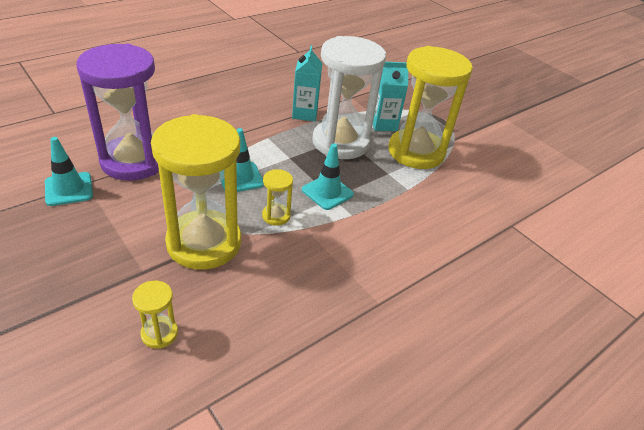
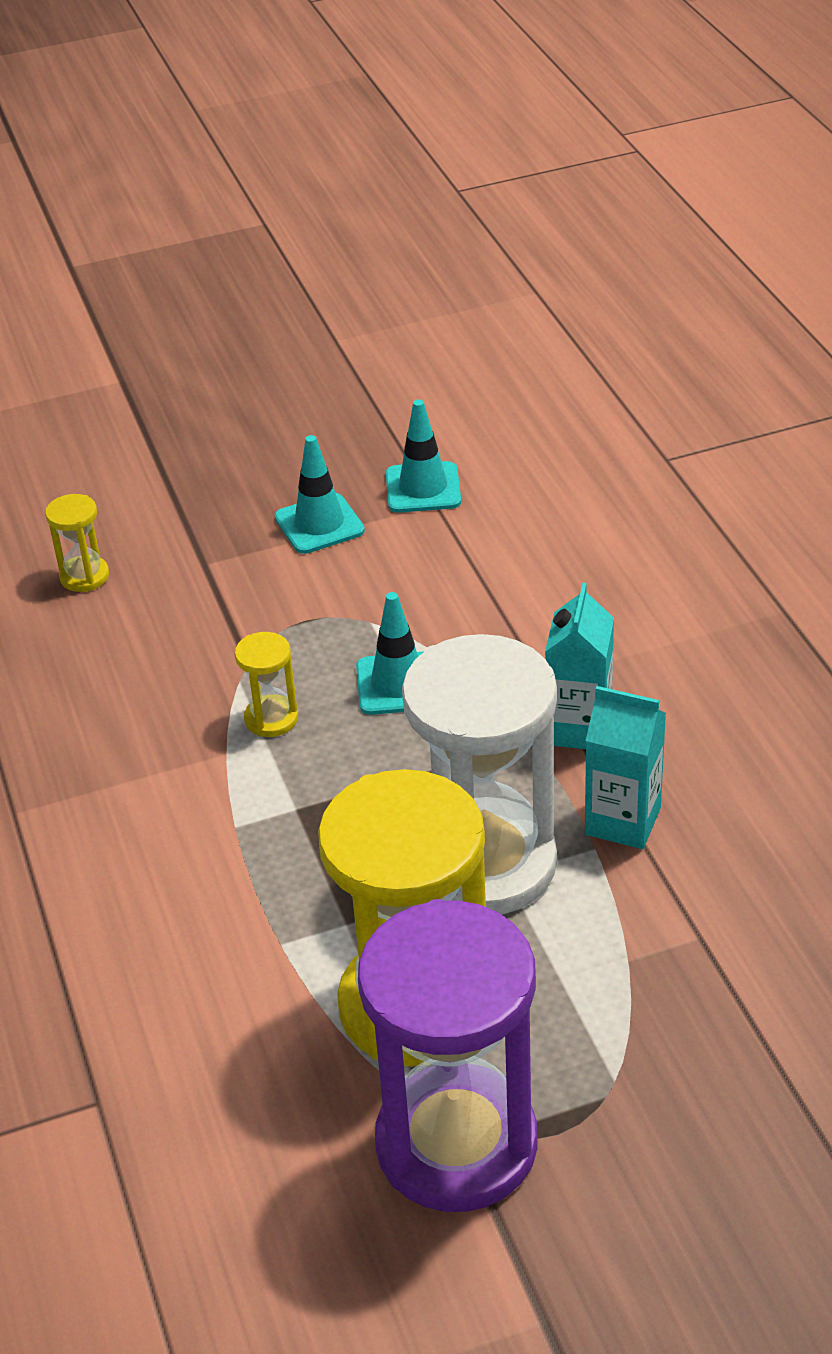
camera: 115 degrees right, 0 degrees up
purple hourglass [76,44,159,181] -> purple hourglass moved to [358,899,538,1212]
yellow hourglass [151,114,241,270] -> none
turquoise traffic cone [302,144,354,210] -> turquoise traffic cone moved to [275,435,365,554]
turquoise carton [373,62,408,131] -> turquoise carton moved to [545,583,614,749]

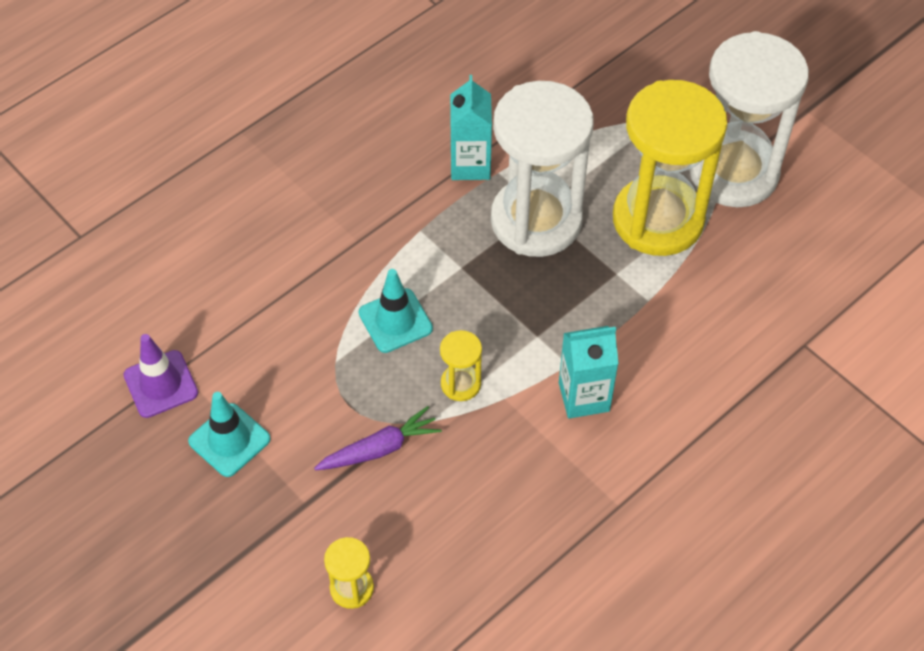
camera: 115 degrees left, 15 degrees up
purple hourglass [358,899,538,1212] -> white hourglass [689,31,809,207]
turquoise traffic cone [386,399,461,513] -> purple traffic cone [123,334,198,418]
turquoise carton [545,583,614,749] -> turquoise carton moved to [559,326,619,418]
none -> purple carrot [314,406,442,470]

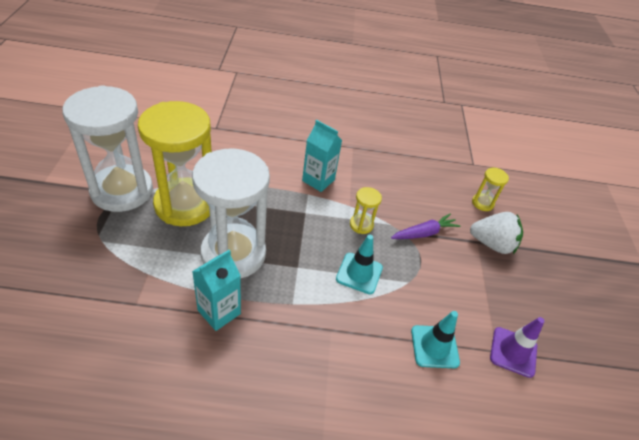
camera: 140 degrees left, 10 degrees down
turquoise traffic cone [188,392,270,477] -> turquoise traffic cone moved to [411,311,460,368]
purple carrot [314,406,442,470] -> purple carrot turned 135 degrees clockwise [391,213,460,239]
none -> white strawberry [470,212,523,254]

